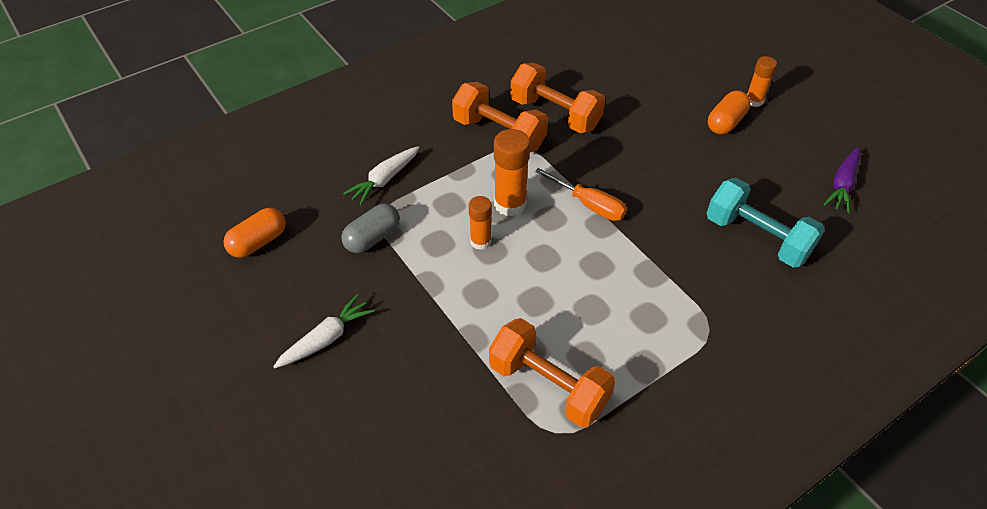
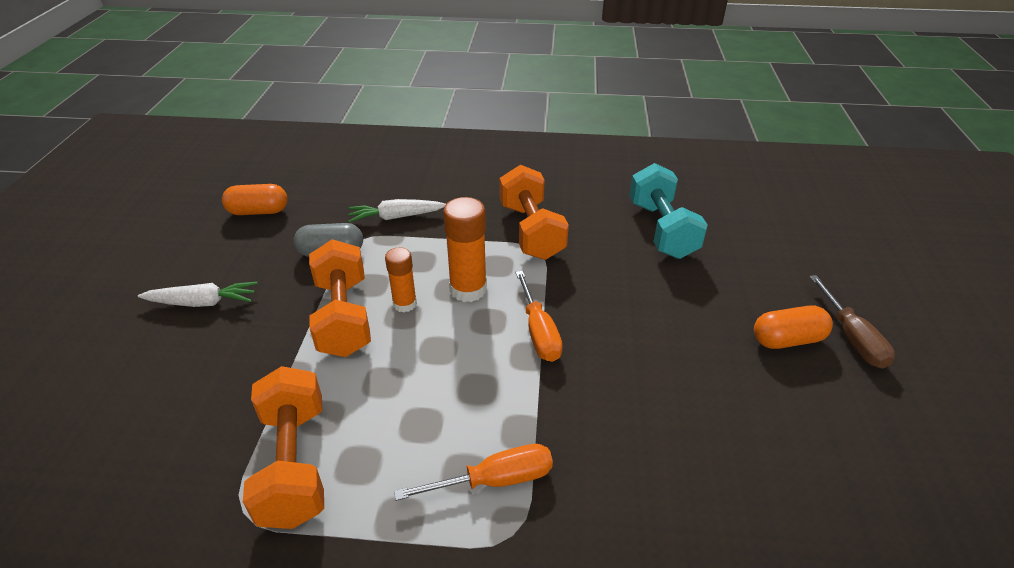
camera: 40 degrees right, 10 degrees down
orange dumbbell [510,63,605,133] -> orange dumbbell moved to [309,239,371,357]
turquoise dumbbell [706,178,825,268] -> turquoise dumbbell moved to [629,163,708,259]
orange glue stick [747,56,777,107] -> brown screwdriver [809,275,895,369]
purple carrot [824,147,860,213] -> none
none -> orange screwdriver [394,444,553,501]

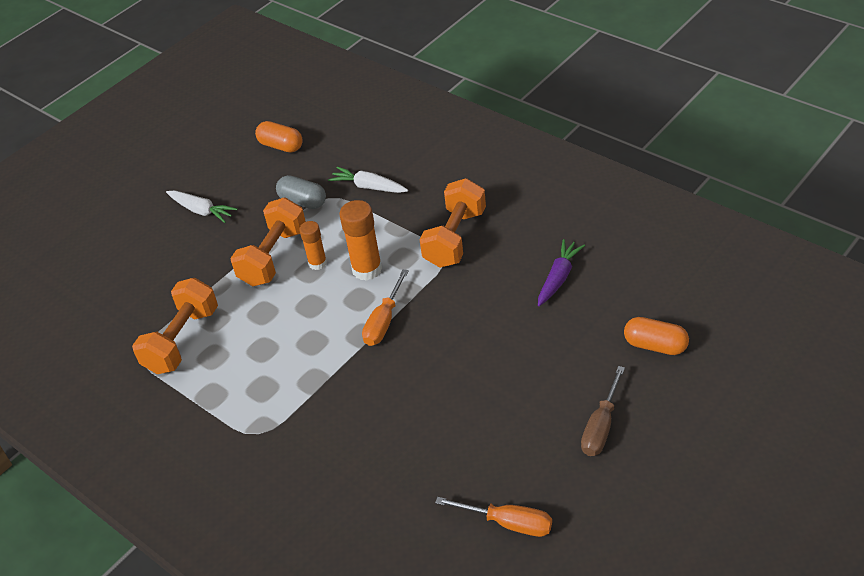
camera: 40 degrees right, 5 degrees up
orange screwdriver [394,444,553,501] -> orange screwdriver moved to [435,497,552,537]
turquoise dumbbell [629,163,708,259] -> purple carrot [538,239,585,306]
orange capsule [754,306,833,349] -> orange capsule moved to [624,317,689,355]

